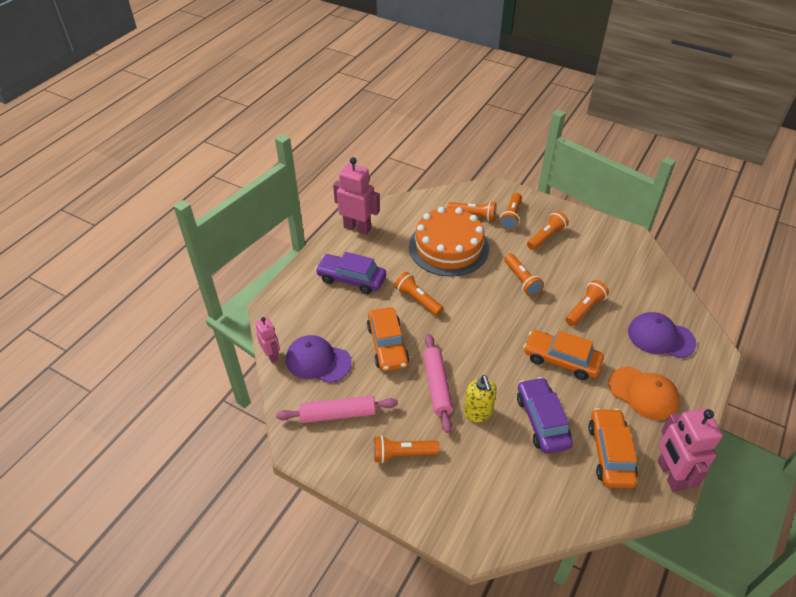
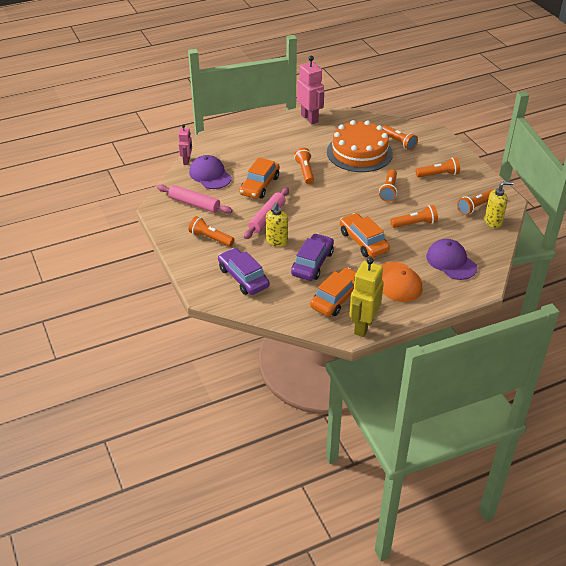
camera: 35 degrees right, 5 degrees down
purple car [315,252,386,294] -> purple car moved to [218,248,270,295]
orange flashlight [499,193,522,231] -> orange flashlight moved to [457,190,493,215]
pink robot [658,408,723,492] -> yellow robot [349,257,384,337]
none -> yellow soap dispenser [484,182,513,228]

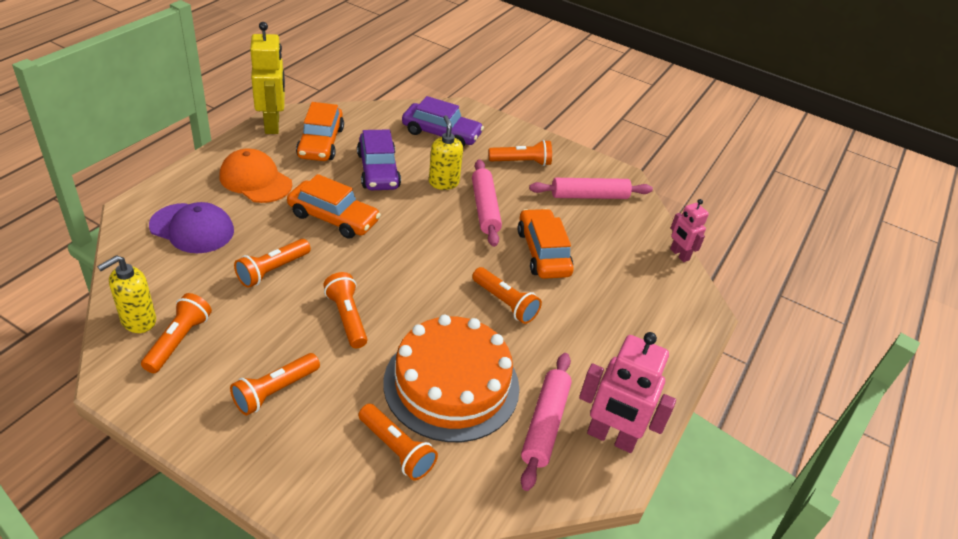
camera: 140 degrees right, 0 degrees up
purple cap [189,155,232,189] -> none
orange flashlight [382,125,418,150] -> orange flashlight turned 150 degrees counterclockwise [359,404,438,481]
none -> pink rolling pin [521,353,572,491]

